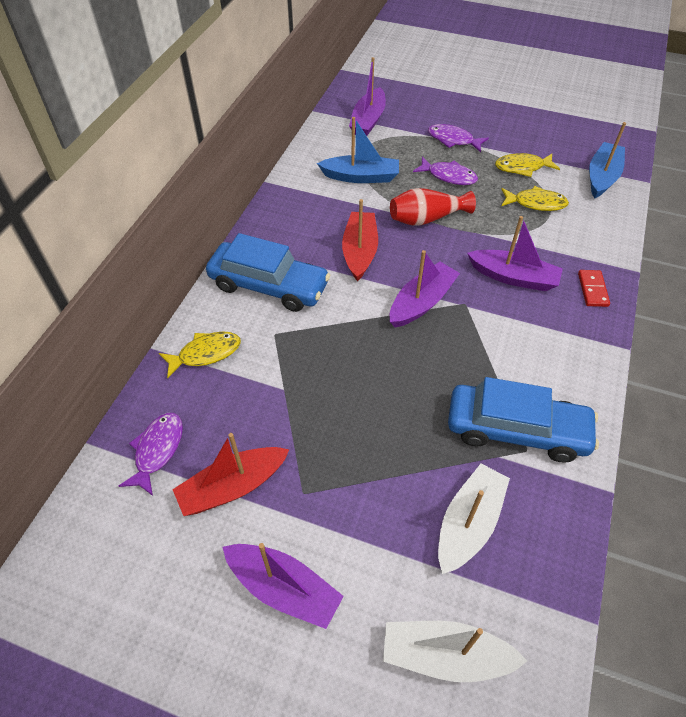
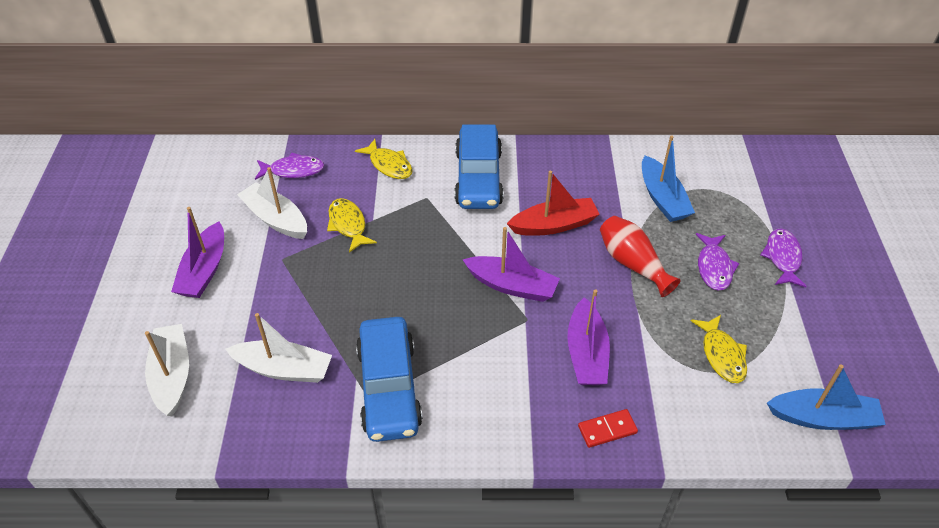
camera: 70 degrees right, 5 degrees down
red boat [172,433,290,516] -> white boat [237,167,307,239]
purple boat [349,57,386,136] -> none
yellow fish [495,153,560,177] -> yellow fish moved to [327,198,377,253]

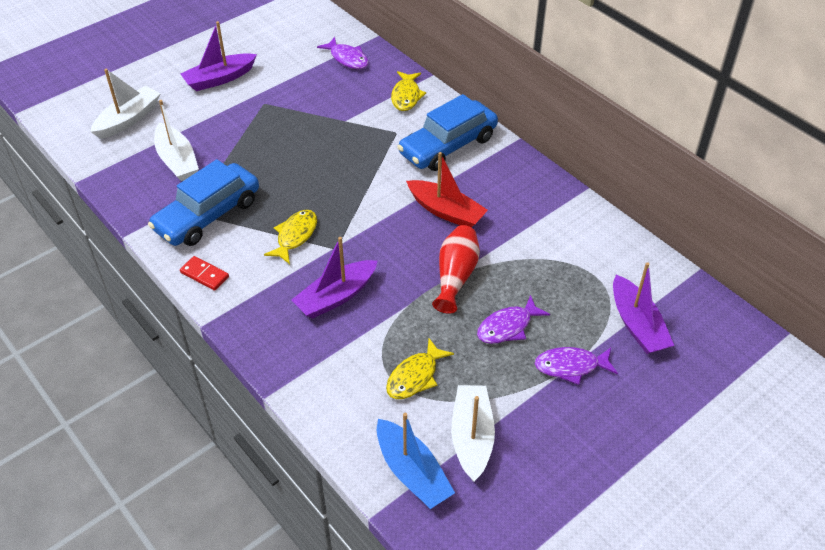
camera: 50 degrees right, 0 degrees up
white boat [237,167,307,239] -> white boat moved to [451,385,495,482]
yellow fish [327,198,377,253] -> yellow fish moved to [264,210,317,264]
purple boat [462,227,560,302] -> purple boat moved to [613,262,674,354]
red domino [578,409,638,448] -> red domino moved to [180,256,229,291]
blue boat [642,135,695,222] -> none
purple fish [761,228,807,287] -> purple fish turned 150 degrees counterclockwise [535,347,618,385]

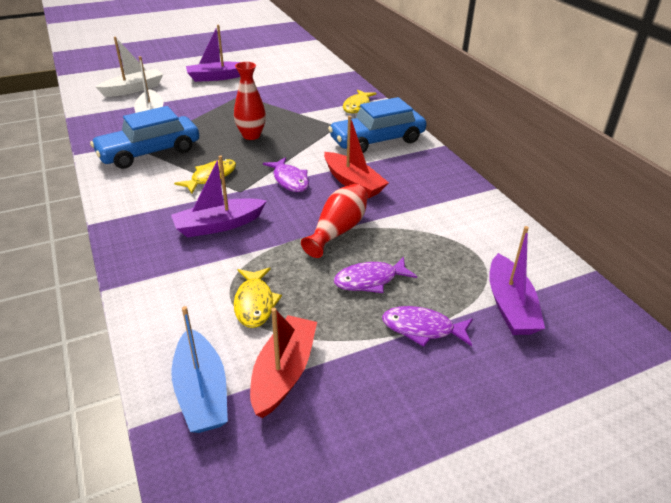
camera: 15 degrees right, 10 degrees down
red domino [180,256,229,291] -> none
purple fish [317,37,369,69] -> purple fish moved to [263,157,309,192]
yellow fish [386,338,454,399] -> yellow fish turned 60 degrees counterclockwise [234,267,282,328]
white boat [451,385,495,482] -> red boat [250,308,317,418]
none -> red vase [234,62,266,140]

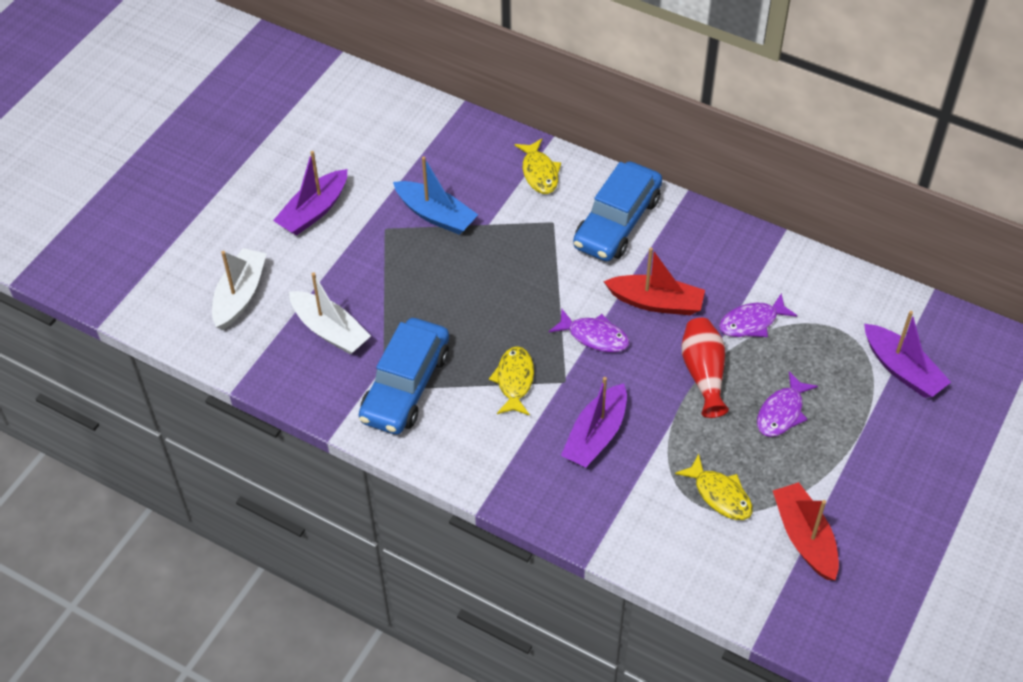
camera: 35 degrees left, 15 degrees up
blue boat [172,306,228,433] -> blue boat moved to [393,157,478,235]
red vase [234,62,266,140] -> none
purple fish [382,306,473,347] -> purple fish moved to [719,293,797,337]

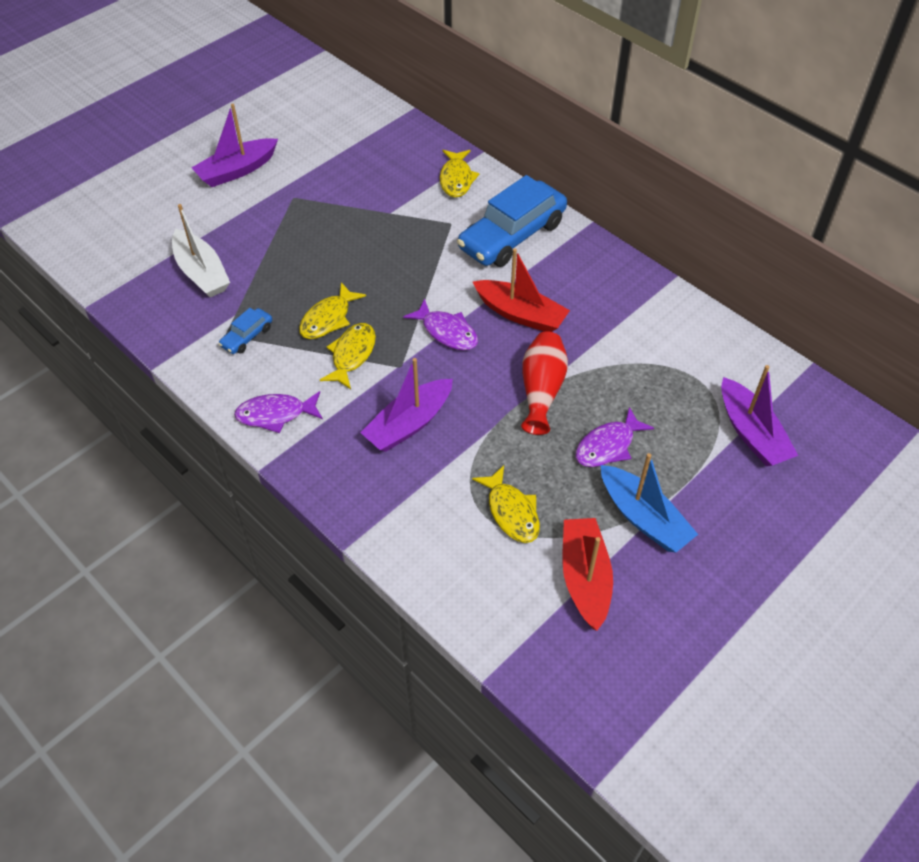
camera: 15 degrees right, 0 degrees up
white boat [212,248,267,330] -> none
blue car [359,318,449,434] -> blue car [218,308,272,354], size x0.45
blue boat [393,157,478,235] -> blue boat moved to [601,453,698,553]
purple fish [719,293,797,337] -> purple fish moved to [234,391,323,433]
none -> yellow fish [299,282,366,339]

